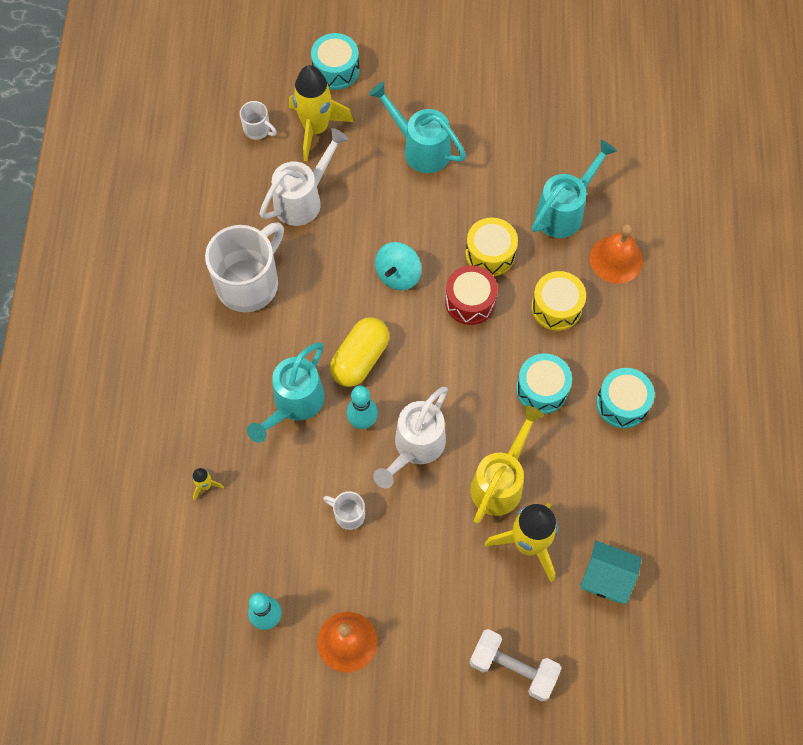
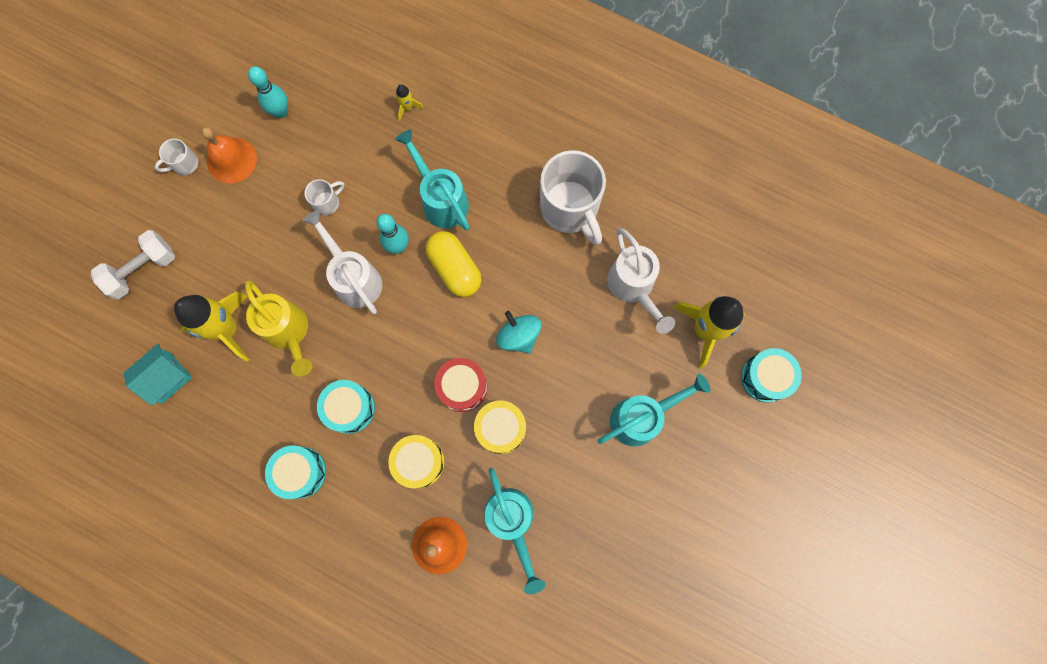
camera: 115 degrees right, 10 degrees up
white mug [240,101,277,140] -> white mug moved to [155,139,198,175]

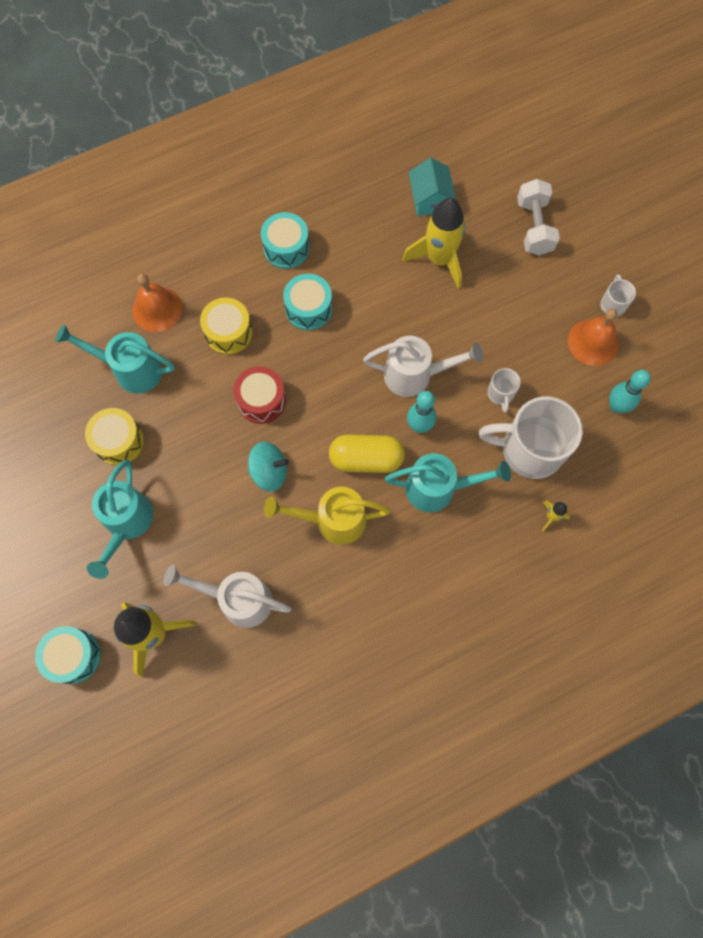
camera: 125 degrees right, 5 degrees down
yellow watering can [245,280,312,377] -> yellow watering can moved to [264,486,390,545]
yellow drum [474,401,526,454] -> yellow drum moved to [85,408,144,465]
white mug [540,150,606,245] -> white mug moved to [479,396,583,479]

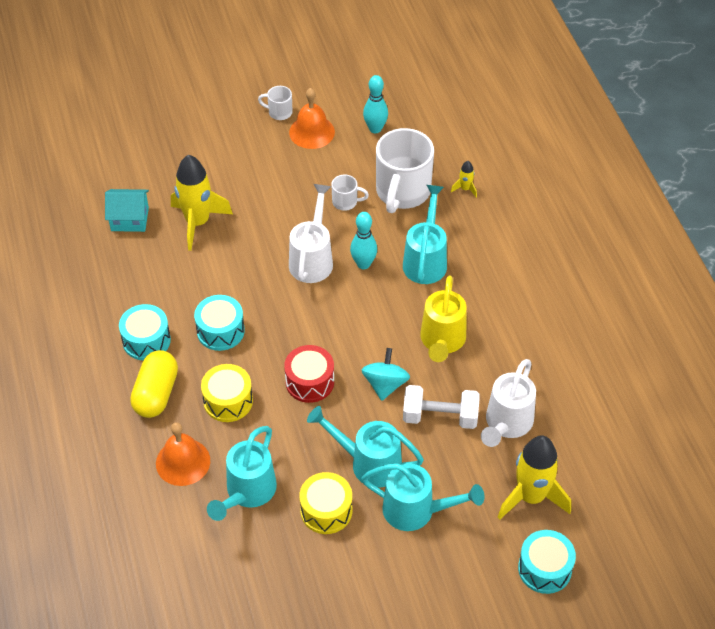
camera: 80 degrees left, 20 degrees down
yellow capsule [329,434,405,473] -> yellow capsule moved to [130,350,178,418]
white dumbbell [517,179,560,255] -> white dumbbell moved to [403,385,480,429]
none -> turquoise watering can [307,406,424,488]

